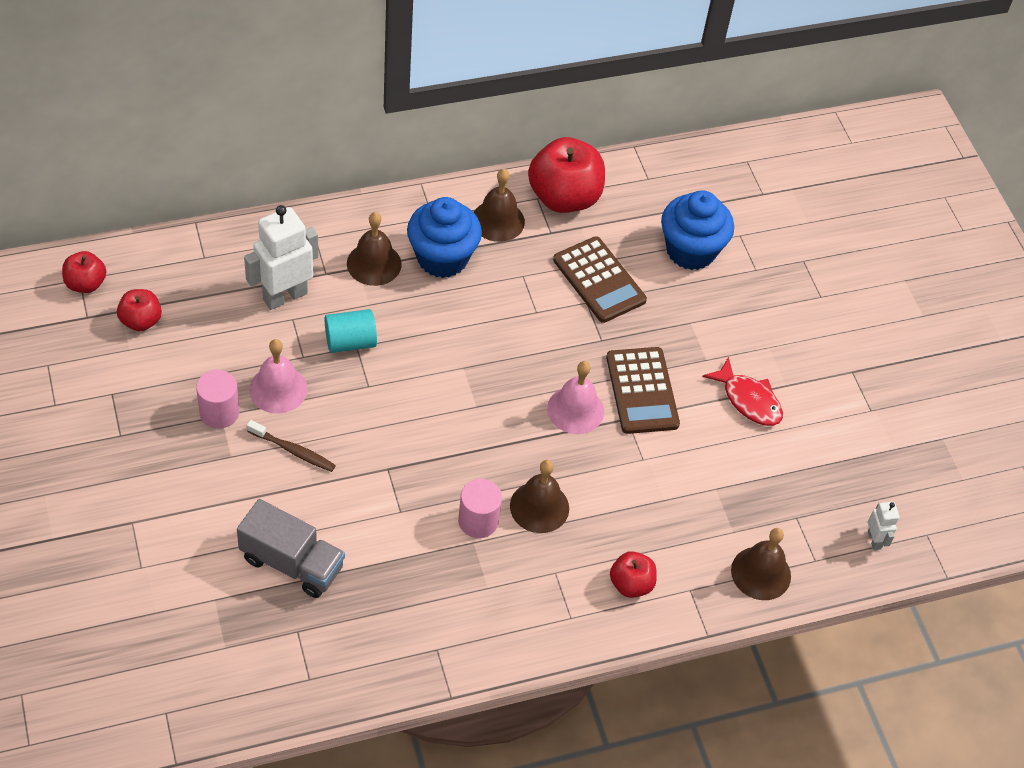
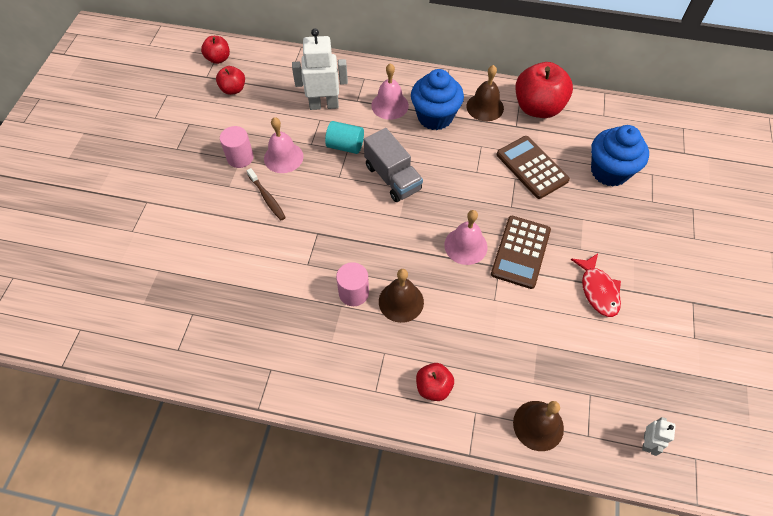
camera: 35 degrees right, 5 degrees up
grey truck [237,499,345,598] -> grey truck moved to [364,128,423,202]
brown bell [347,212,402,286] -> pink bell [371,63,409,120]
brown calculator [553,236,647,323] -> brown calculator turned 150 degrees clockwise [496,136,570,199]

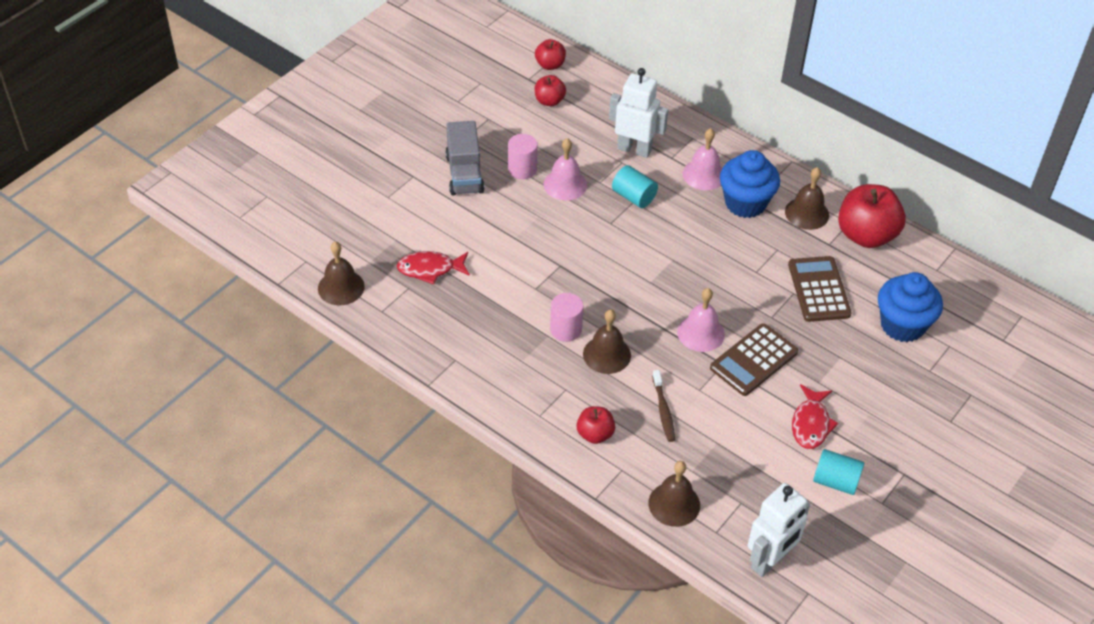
camera: 25 degrees right, 10 degrees down
brown toothbrush [247,168,286,220] -> brown toothbrush moved to [652,370,675,442]
grey truck [364,128,423,202] -> grey truck moved to [445,121,484,195]
white robot [642,417,676,456] -> white robot [748,483,810,577], size x2.05
none -> brown bell [318,242,365,305]
none -> red fish [397,251,470,284]
none -> turquoise cylinder [813,449,864,495]

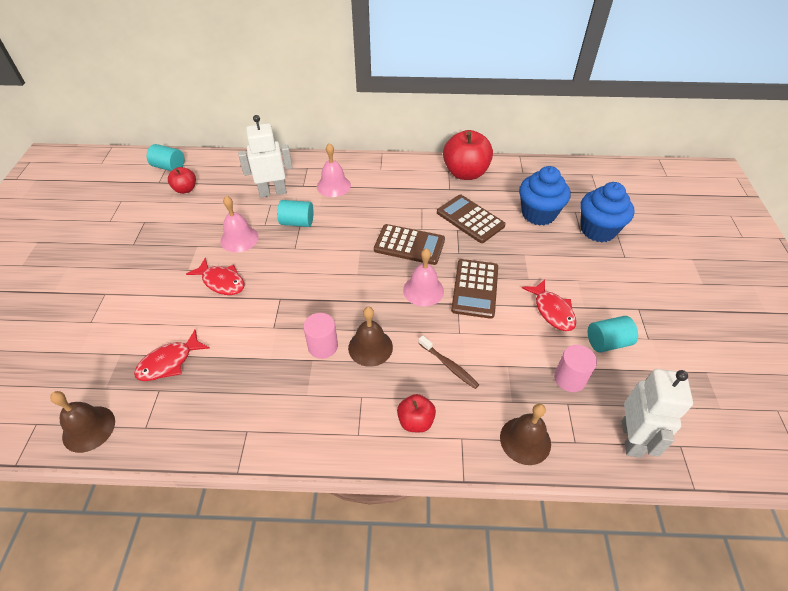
camera: 35 degrees left, 0 degrees up
grey truck [445,121,484,195] -> none
pink cylinder [508,134,538,179] -> pink cylinder moved to [554,345,597,392]
red apple [535,39,566,70] -> turquoise cylinder [147,144,184,171]
blue cupcake [720,150,780,218] -> blue cupcake moved to [581,182,634,242]
brown bell [785,167,829,230] -> none
none -> red fish [186,258,245,295]
none -> brown calculator [374,224,445,265]

